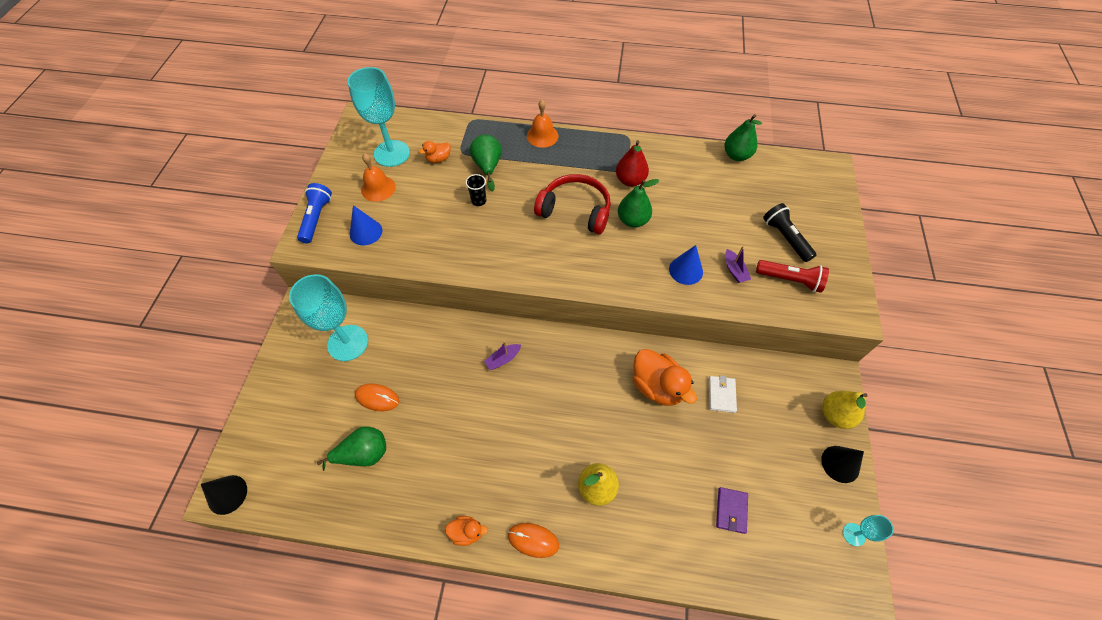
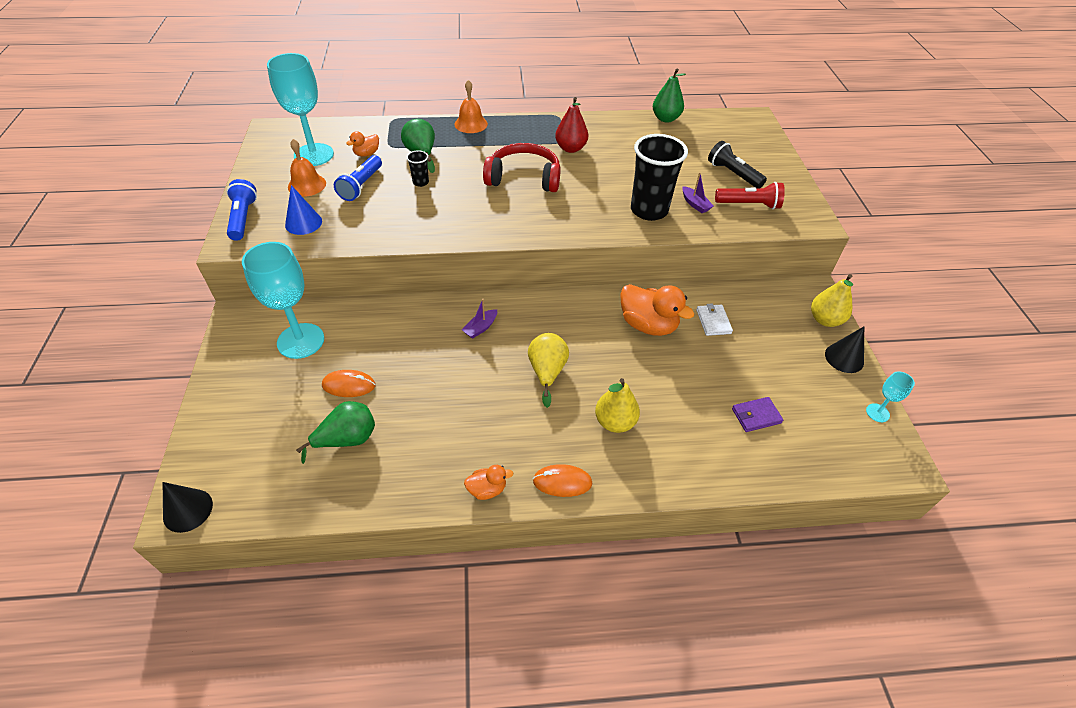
camera: 15 degrees left, 10 degrees down
green pear [618,179,660,228] -> none
blue cone [669,245,703,285] -> black cup [631,134,688,221]
purple wallet [716,487,748,534] -> purple wallet turned 75 degrees clockwise [732,397,783,432]
none -> blue flashlight [334,155,382,201]
none -> yellow pear [528,333,569,408]

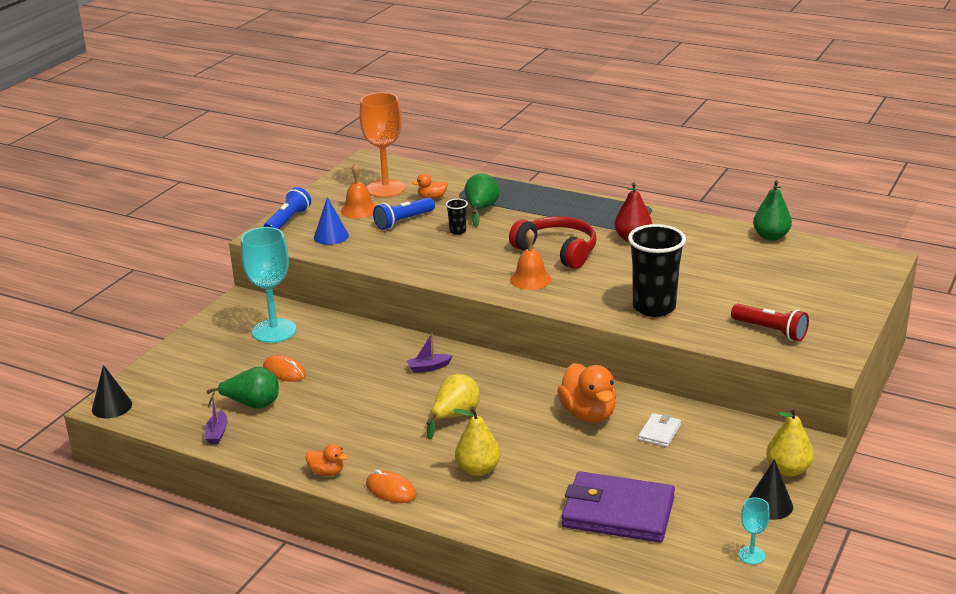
camera: 35 degrees right, 20 degrees down
turquoise goblet [267,53,334,166] -> orange goblet [360,92,406,198]
orange bell [454,80,488,133] -> orange bell moved to [510,229,552,290]
purple boat [682,172,713,213] -> purple boat moved to [205,395,228,444]
black flashlight [708,141,767,188] -> none
purple wallet [732,397,783,432] -> purple wallet [562,471,675,543], size x2.22

